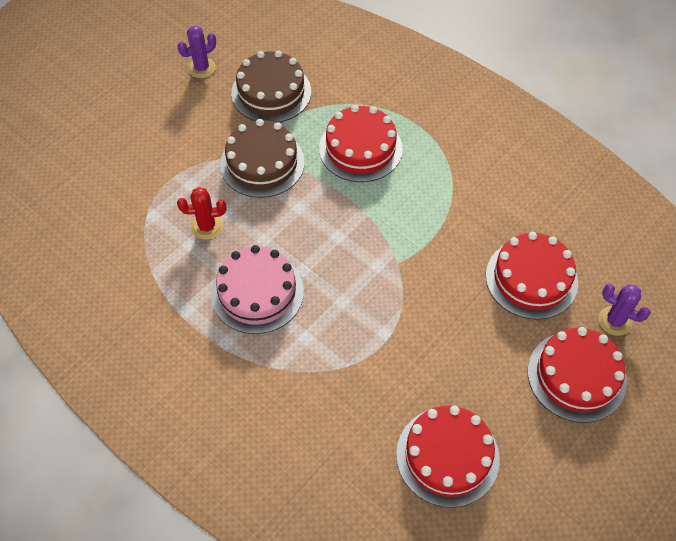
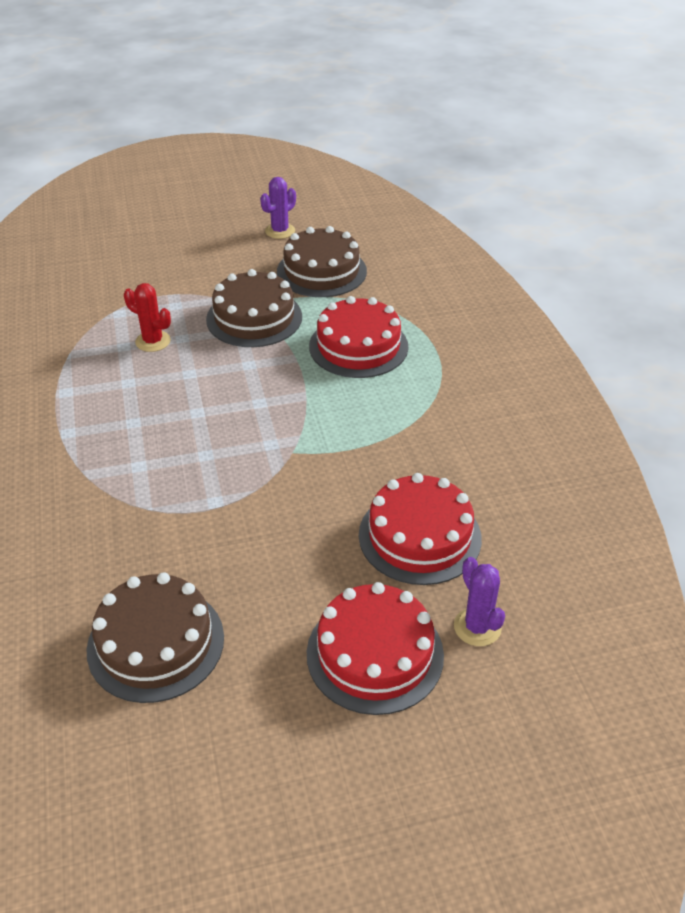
camera: 35 degrees right, 15 degrees down
purple cactus [178,26,216,78] -> purple cactus turned 45 degrees counterclockwise [260,177,296,239]
pink cake [211,245,304,334] -> none
red cake [396,405,500,508] -> brown cake [86,572,224,703]

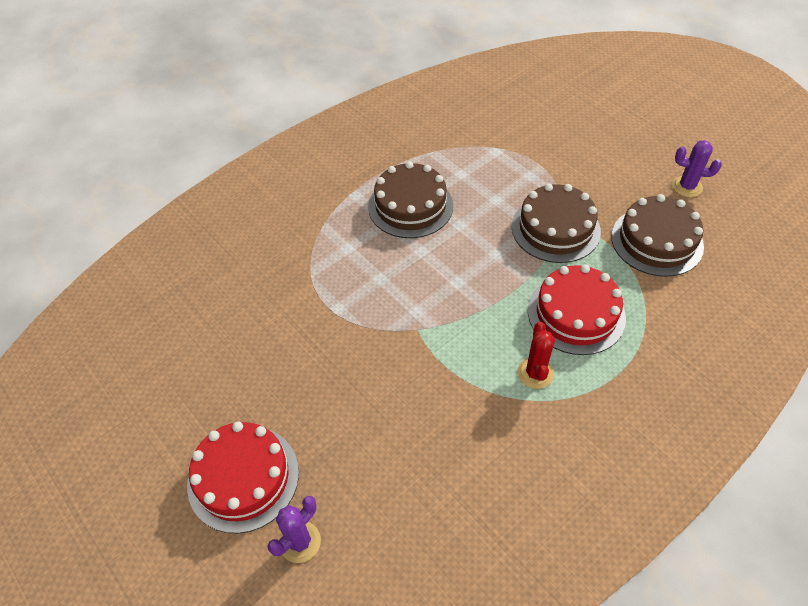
camera: 65 degrees right, 10 degrees up
brown cake [86,572,224,703] -> brown cake moved to [368,161,453,238]
red cactus [124,283,171,352] -> red cactus moved to [517,322,555,389]
red cake [359,473,482,585] -> none

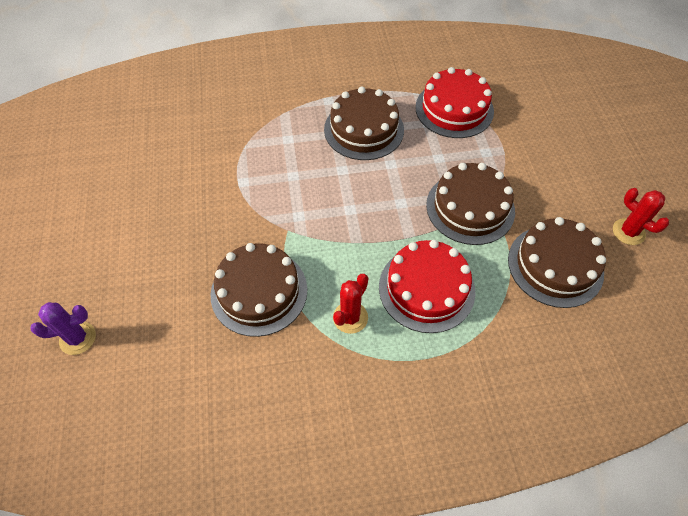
camera: 30 degrees right, 5 degrees up
red cake [187,421,299,533] -> red cake moved to [415,67,494,138]
purple cactus [672,140,722,197] -> red cactus [613,188,669,245]
none -> brown cake [211,243,308,337]

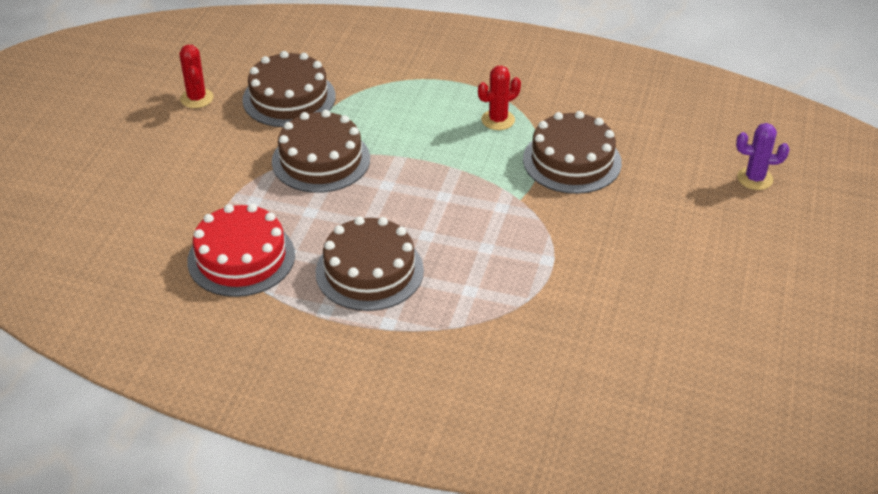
camera: 155 degrees left, 15 degrees down
red cake [379,240,476,333] -> none

